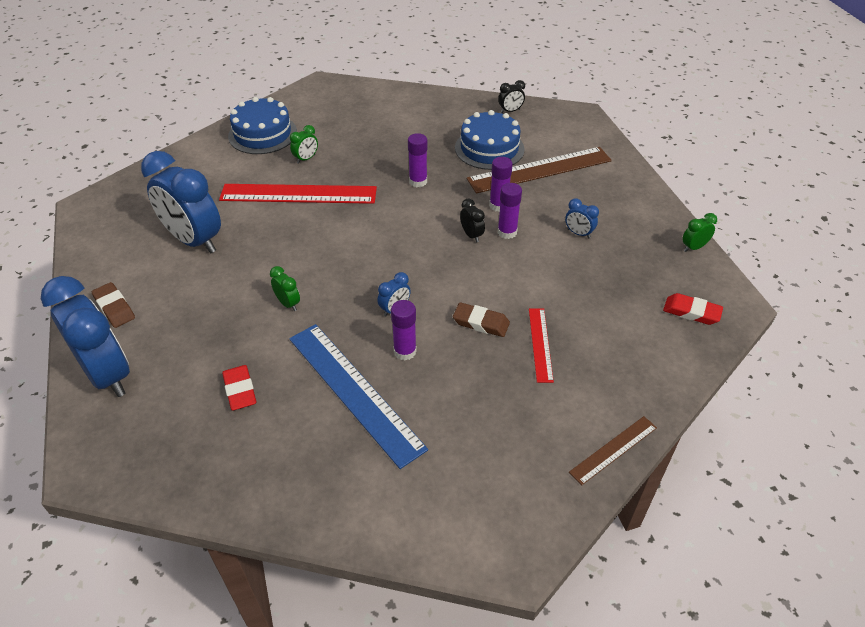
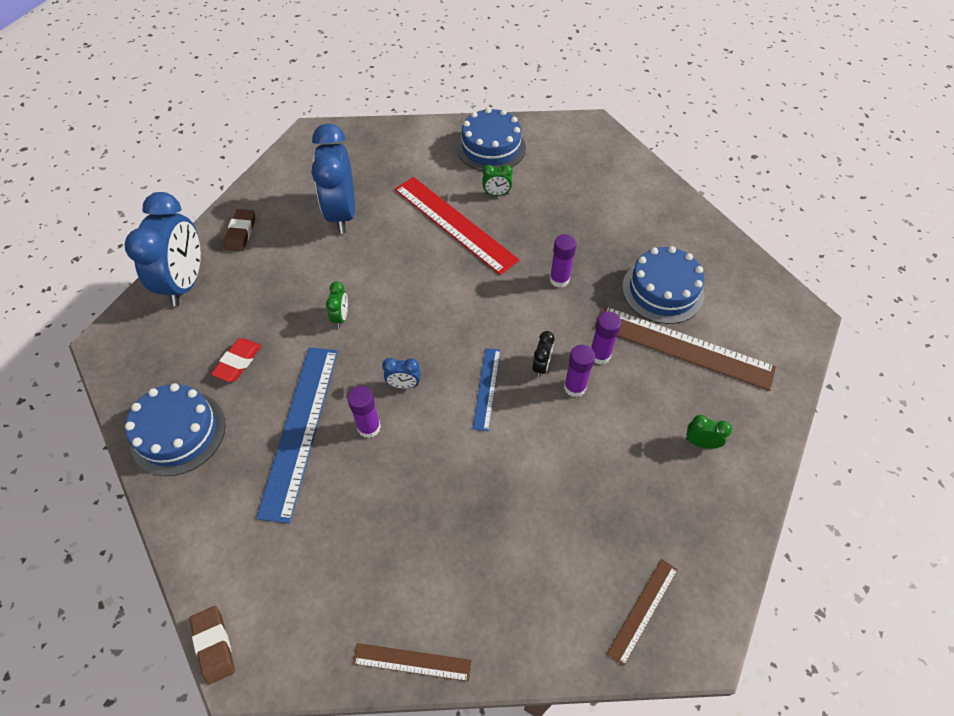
camera: 45 degrees right, 10 degrees up
brown eraser [453,302,510,337] -> brown eraser moved to [189,606,235,685]
black clock [498,80,525,113] -> none
red ruler [529,308,554,383] -> none
blue clock [565,199,599,238] -> none
red eraser [663,293,723,325] -> brown ruler [607,559,678,666]
green clock [682,213,717,252] -> green clock moved to [686,415,732,449]
none -> blue cake [125,383,226,476]
none -> blue ruler [472,348,501,431]

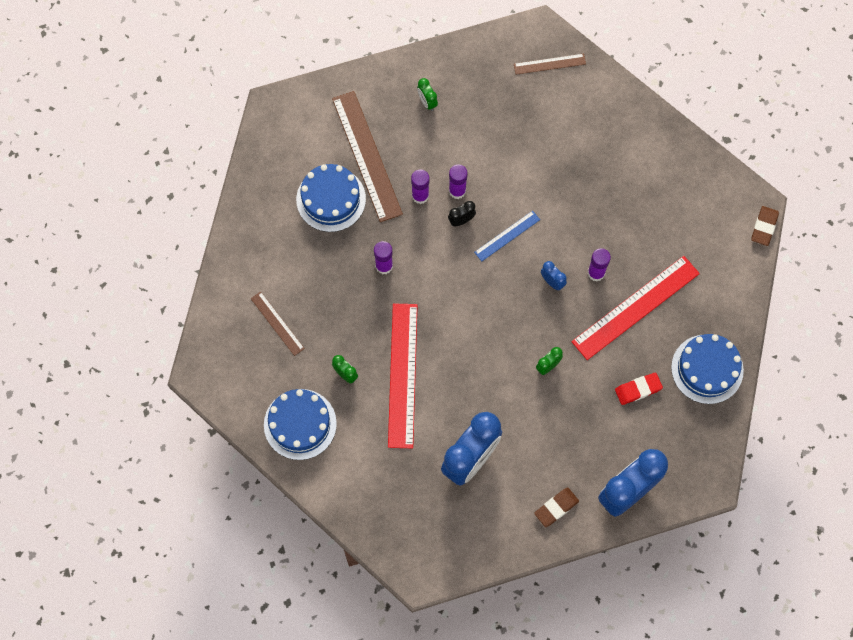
camera: 135 degrees left, 15 degrees up
blue ruler [256,347,338,523] -> red ruler [572,256,700,360]
brown ruler [352,643,472,682] -> brown ruler moved to [251,291,305,356]

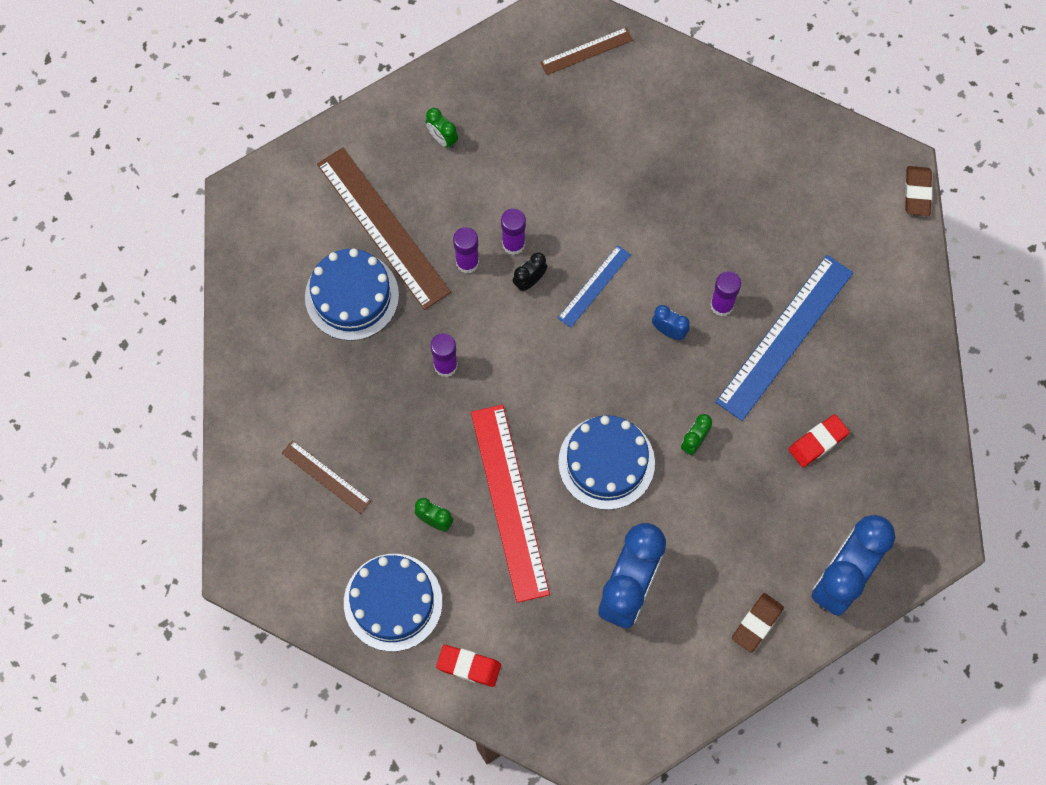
camera: 15 degrees left, 0 degrees up
red ruler [572,256,700,360] -> blue ruler [716,255,853,421]
blue cake [671,334,744,404] -> blue cake moved to [558,415,655,510]
none -> red eraser [436,645,501,687]

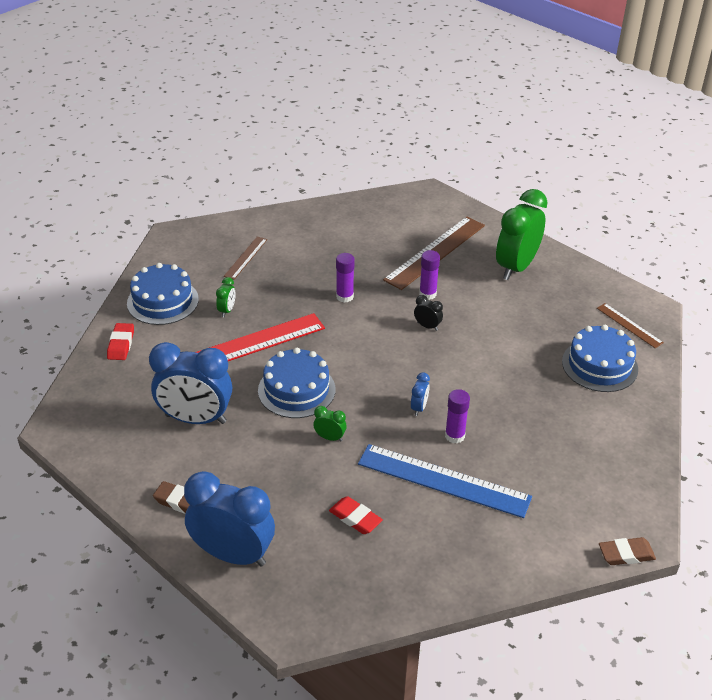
camera: 75 degrees right, 30 degrees down
blue cake [305,249,399,341] -> blue cake moved to [562,325,638,392]
green clock [426,108,458,149] -> green clock [496,189,548,280], size x2.41
purple glue stick [501,208,526,255] -> none
blue ruler [558,245,631,328] -> none

